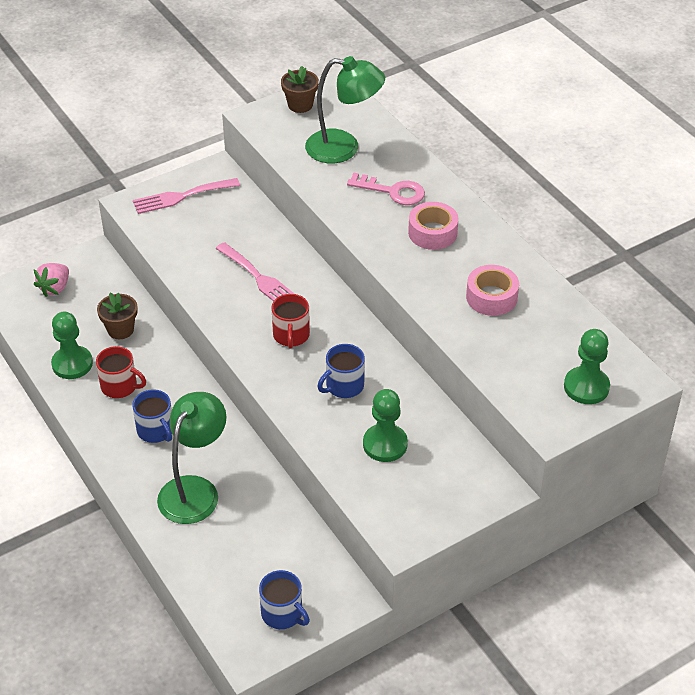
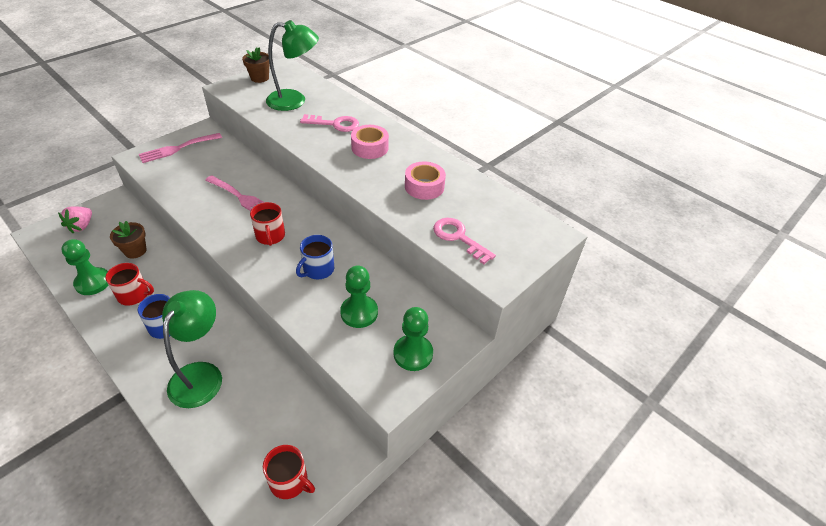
camera: 15 degrees left, 0 degrees up
blue mug [259,570,310,629] -> red mug [263,445,315,499]
green pawn [564,329,610,404] -> green pawn moved to [393,307,433,371]
none -> pink key [433,218,496,264]

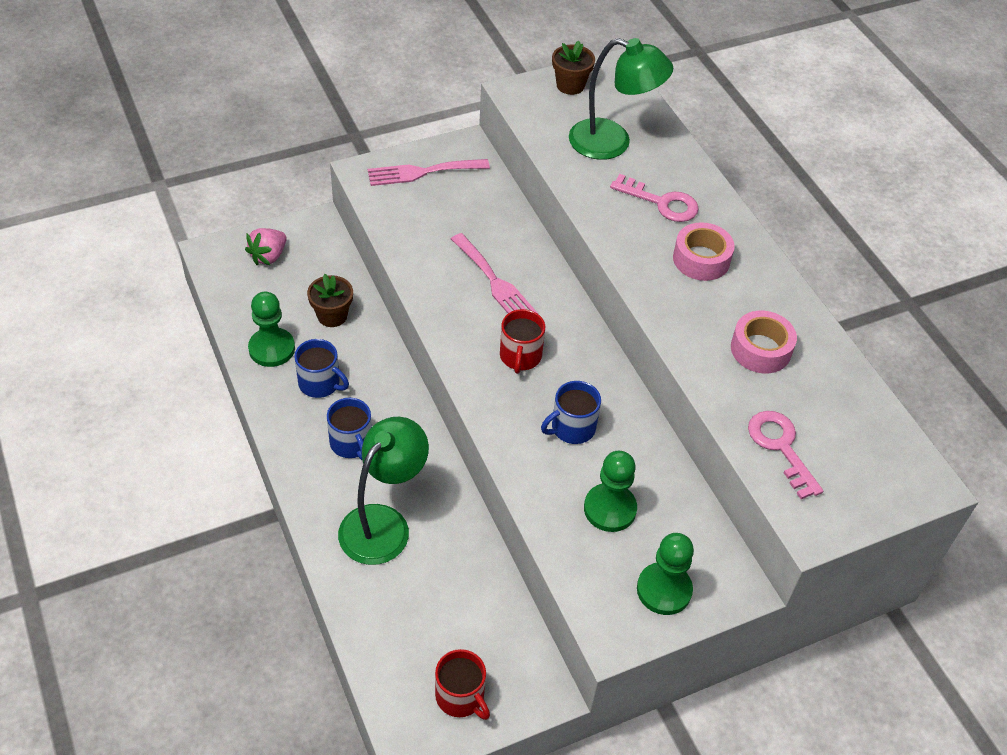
camera: 20 degrees right, 5 degrees up
red mug [106,263,154,306] -> blue mug [294,339,349,398]

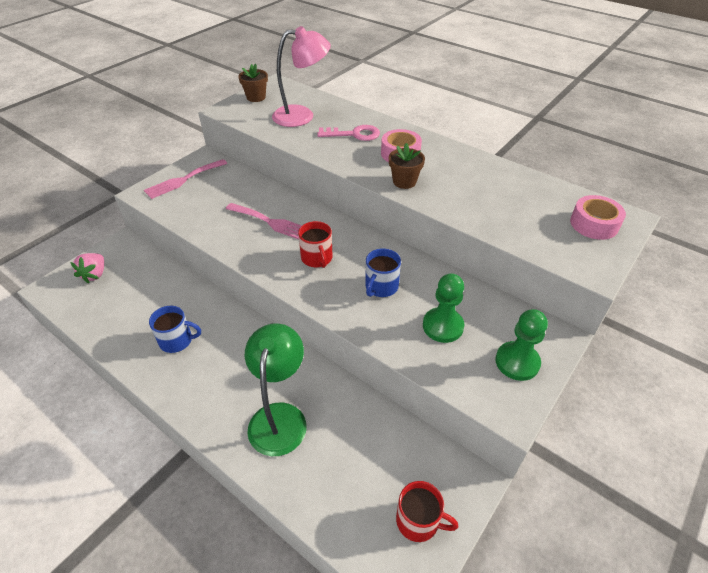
camera: 25 degrees left, 5 degrees down
green pawn [248,292,295,367] -> none
brown flower pot [307,274,353,327] -> brown flower pot moved to [389,143,425,189]
blue mug [327,398,372,460] -> none
green lamp [569,38,673,160] -> pink lamp [272,26,331,127]
pink tape [731,311,797,373] -> pink tape moved to [570,195,626,240]
pink key [748,411,823,499] -> none

